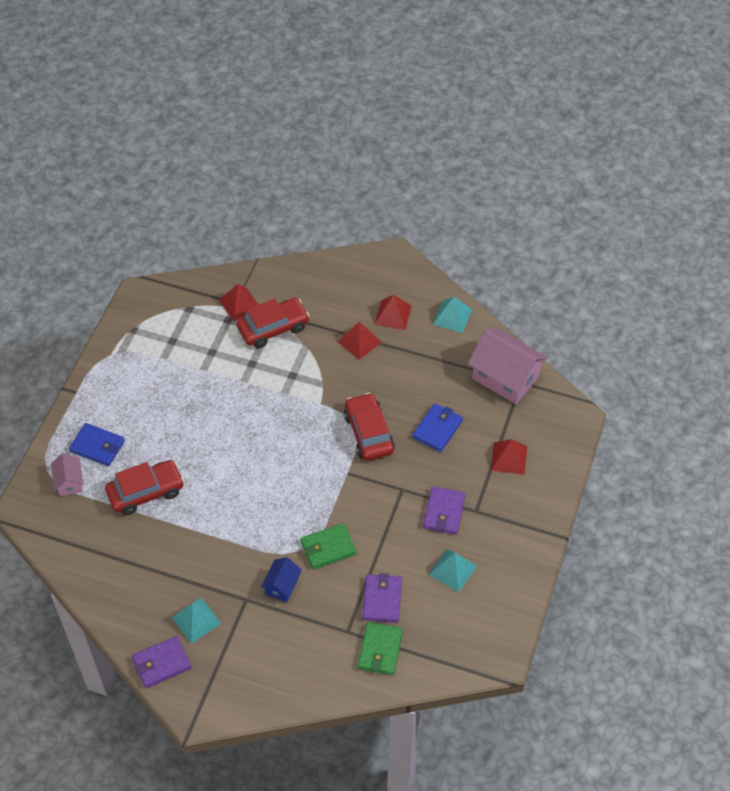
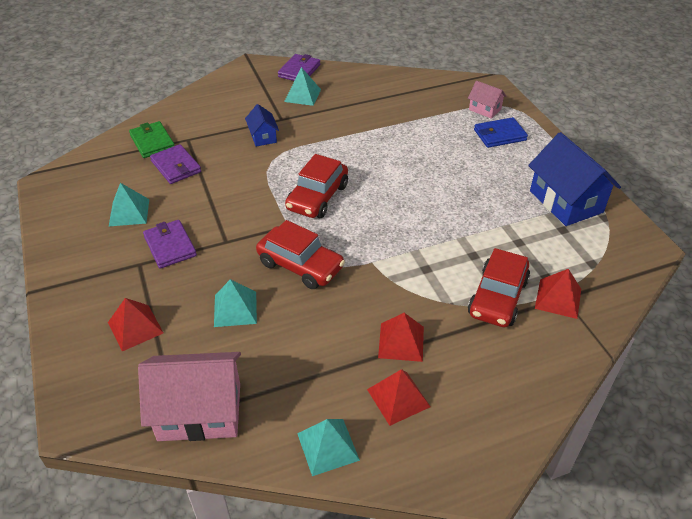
camera: 140 degrees right, 10 degrees down
red car [105,460,184,515] -> red car moved to [285,154,348,218]
green wallet [301,523,356,569] -> none
blue wallet [413,403,463,452] -> turquoise pyramid [214,279,257,327]
none -> blue house [528,132,621,226]

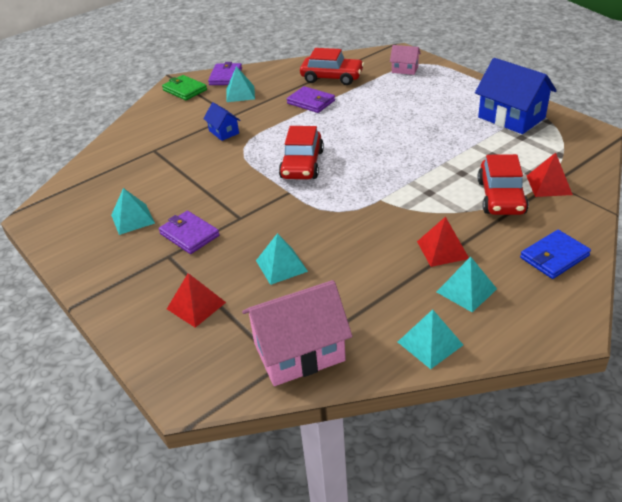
camera: 15 degrees left, 5 degrees down
green wallet [129,121,174,158] -> green wallet moved to [162,75,207,100]
purple wallet [150,144,201,184] -> purple wallet moved to [287,86,335,113]
red car [256,220,345,289] -> red car moved to [300,48,364,85]
red pyramid [367,369,430,426] -> turquoise pyramid [437,257,497,312]
blue wallet [474,117,528,148] -> blue wallet moved to [520,230,591,279]

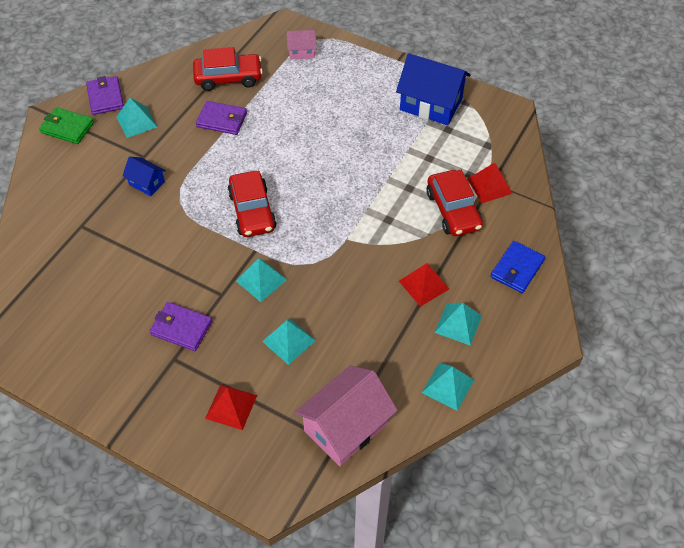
camera: 25 degrees left, 15 degrees up
turquoise pyramid [111,188,155,235] -> turquoise pyramid moved to [236,258,287,302]

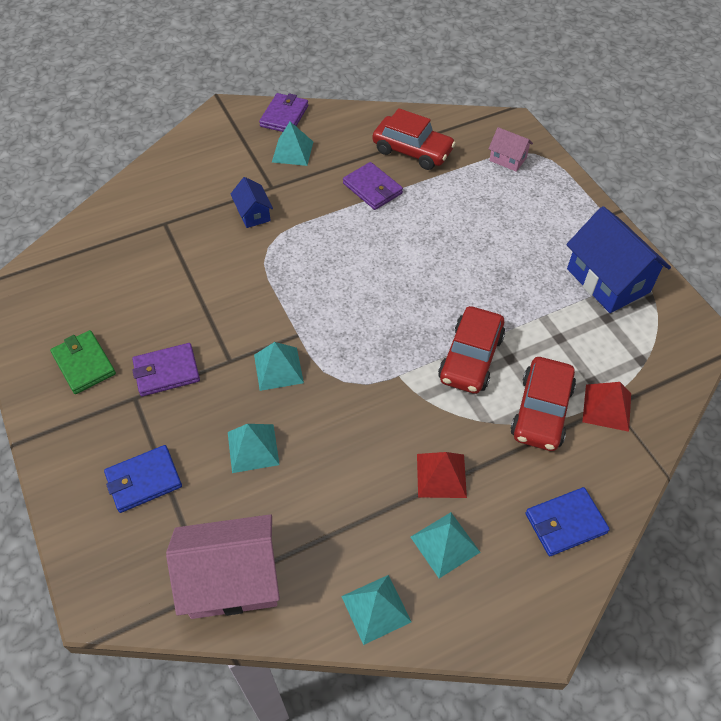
camera: 35 degrees right, 0 degrees up
green wallet [39,107,94,144] -> green wallet moved to [50,330,116,394]
purple wallet [150,302,213,351] -> purple wallet turned 75 degrees counterclockwise [132,343,200,396]
red pyramid [205,385,257,430] -> blue wallet [104,445,182,513]
red car [227,171,277,237] -> red car moved to [438,306,505,394]

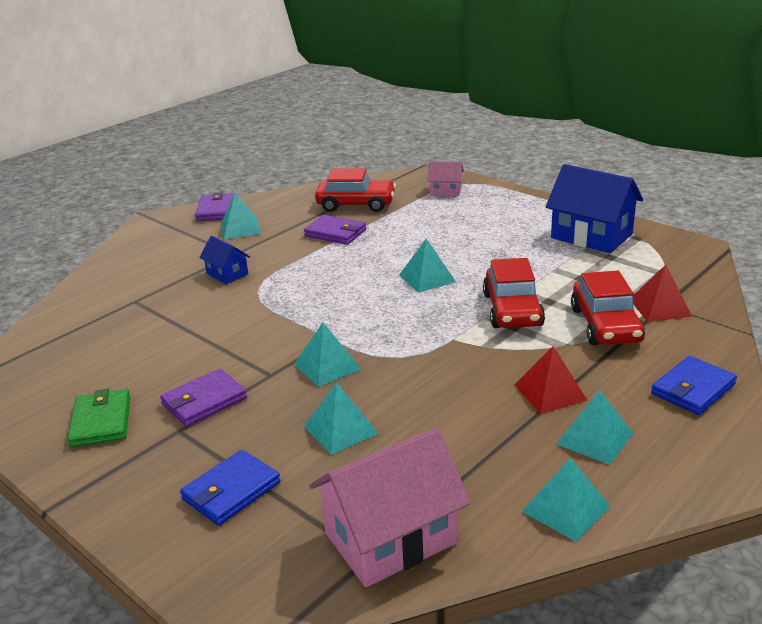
camera: 20 degrees left, 25 degrees down
green wallet [50,330,116,394] -> green wallet turned 45 degrees clockwise [68,388,130,447]
none -> turquoise pyramid [399,238,456,293]

